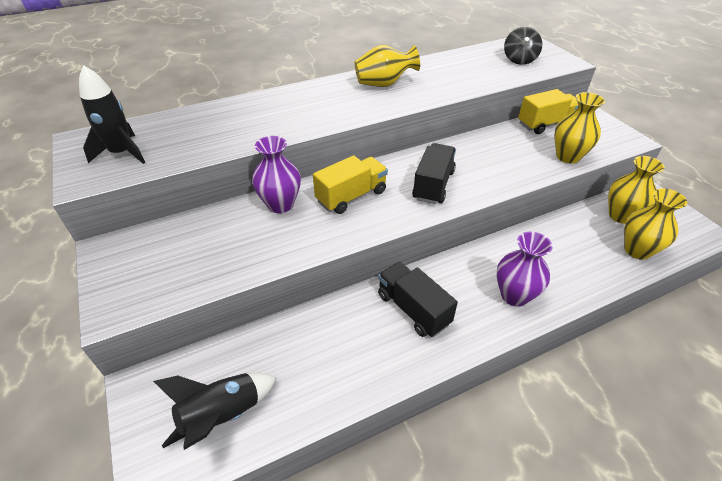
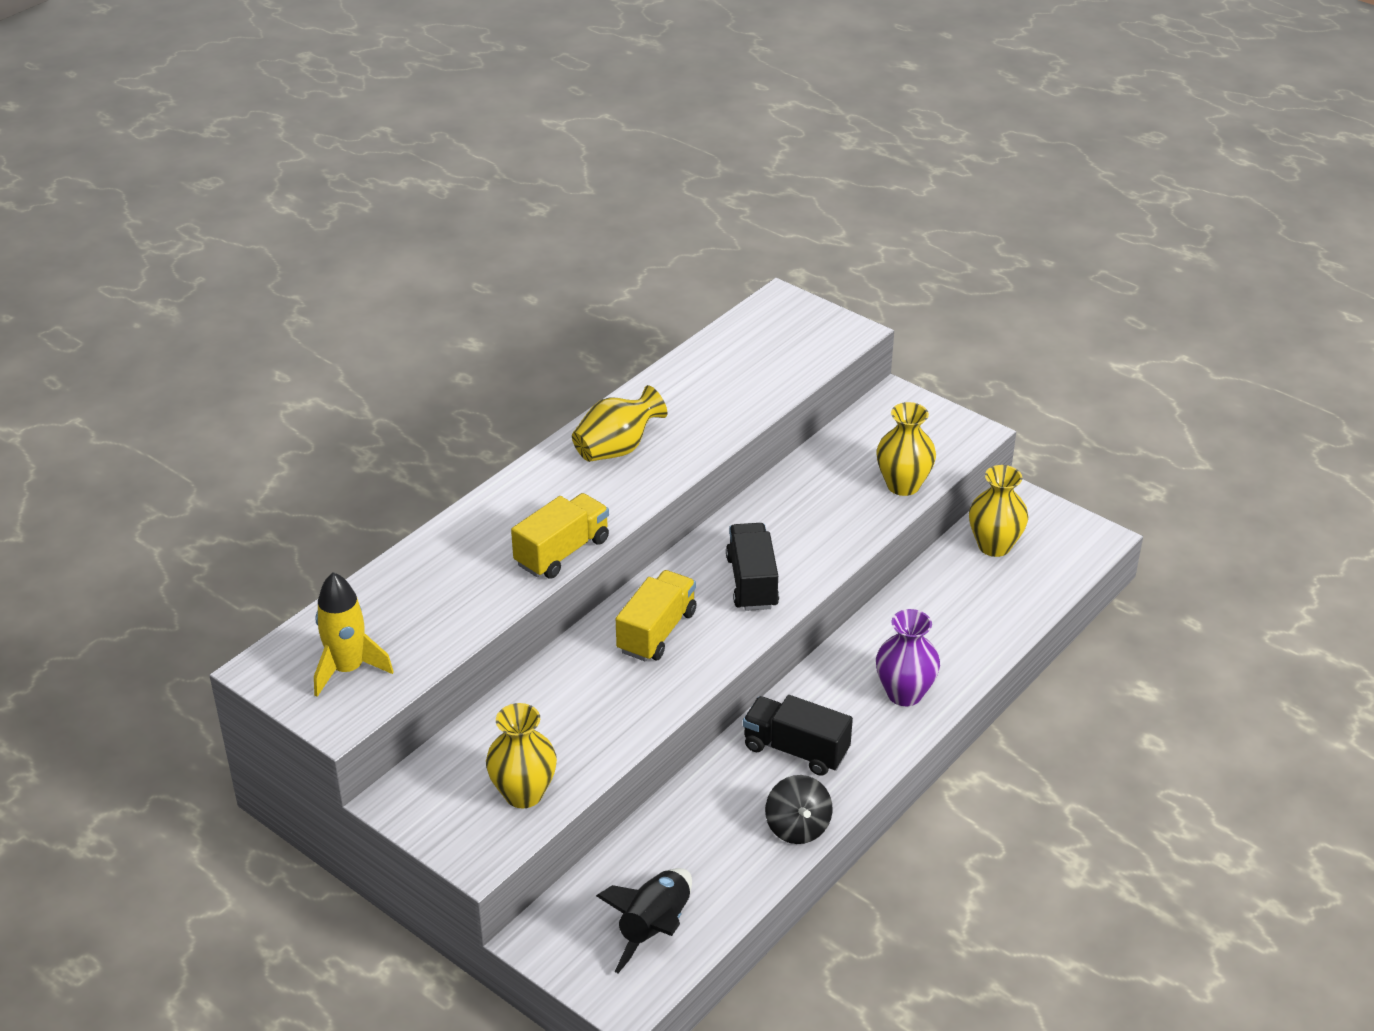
camera: 25 degrees left, 5 degrees down
black rocket [79,65,145,164] -> yellow rocket [314,572,394,697]
purple vase [252,136,301,213] -> none
black spinning top [504,27,542,65] -> black spinning top moved to [765,775,833,844]
yellow truck [518,89,578,134] -> yellow truck moved to [511,493,609,579]
yellow vase [624,188,687,260] -> yellow vase moved to [486,703,557,808]

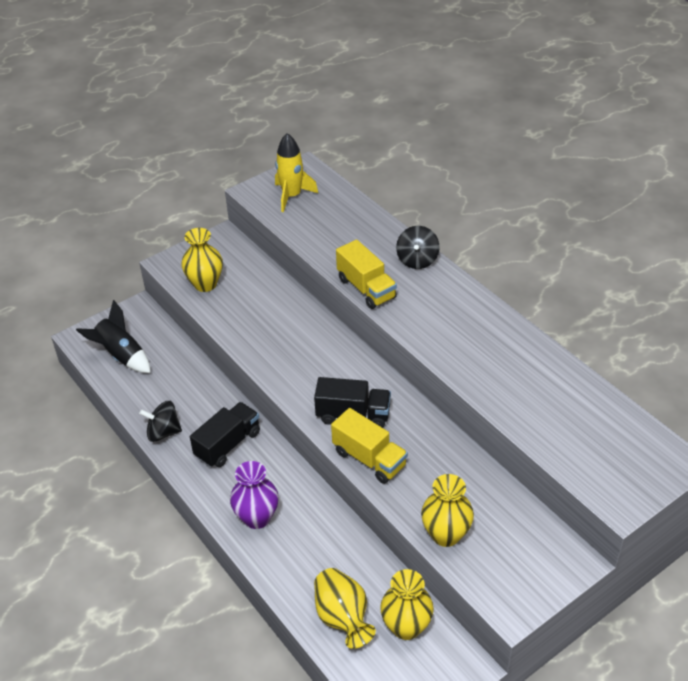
camera: 105 degrees right, 5 degrees up
yellow vase [572,385,667,462] -> yellow vase moved to [314,568,376,649]
yellow truck [616,570,697,662] -> yellow truck moved to [331,408,408,484]
none -> black spinning top [396,226,439,269]

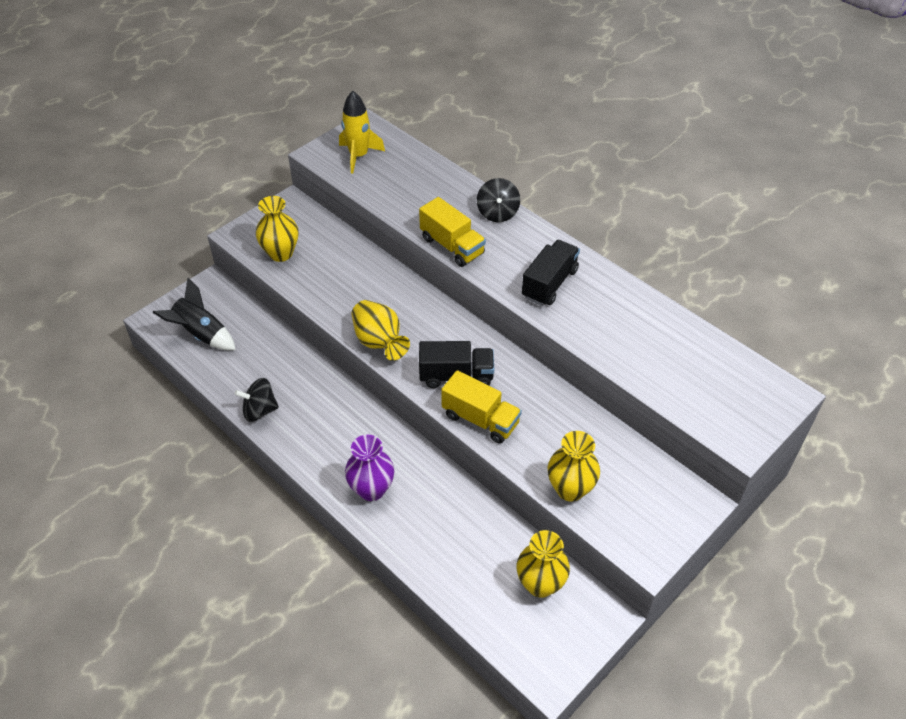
camera: 10 degrees left, 5 degrees up
black truck [190,402,260,467] -> black truck moved to [522,240,580,306]
yellow vase [314,568,376,649] -> yellow vase moved to [351,300,410,360]

